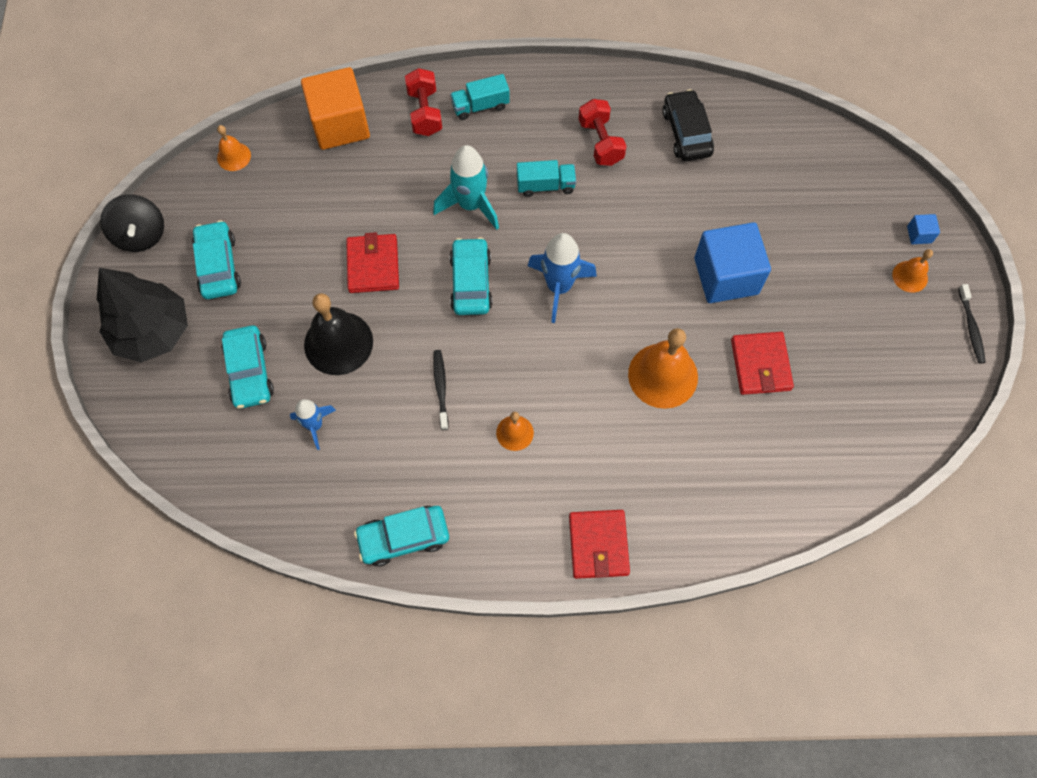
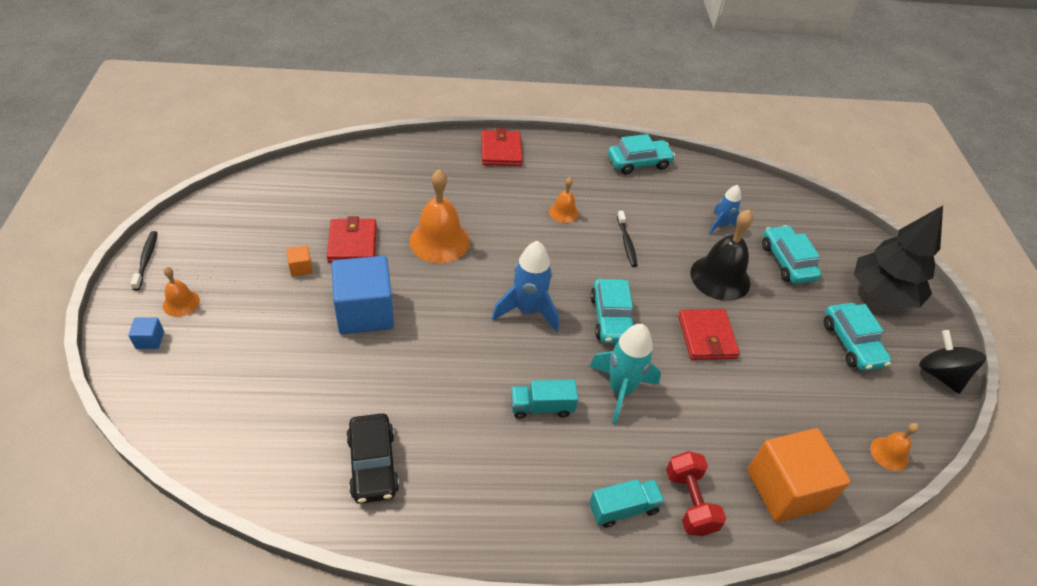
camera: 175 degrees right, 20 degrees down
red dumbbell [579,99,627,166] -> none
none -> orange cube [287,245,313,277]

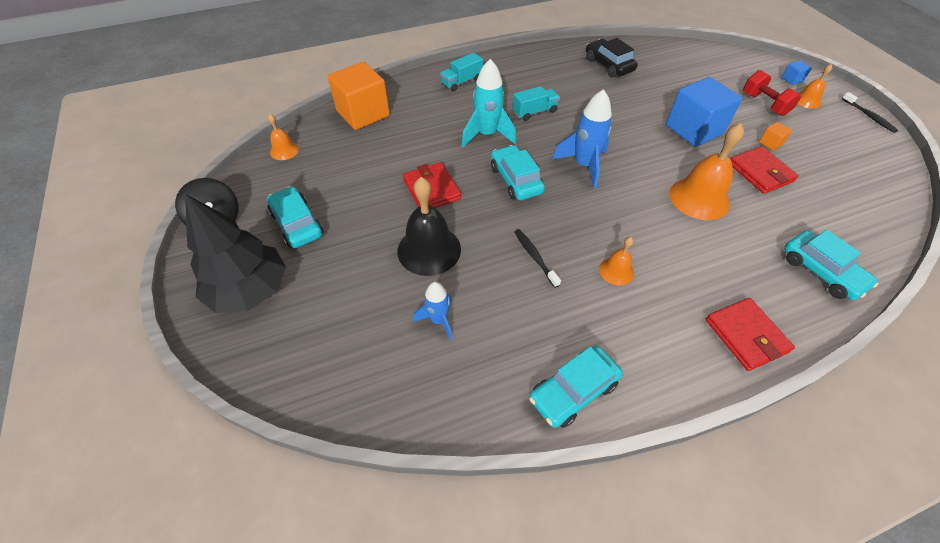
camera: 165 degrees right, 5 degrees up
red dumbbell [666,451,726,536] -> red dumbbell moved to [743,70,801,116]
turquoise car [762,225,821,284] -> turquoise car moved to [784,230,879,300]

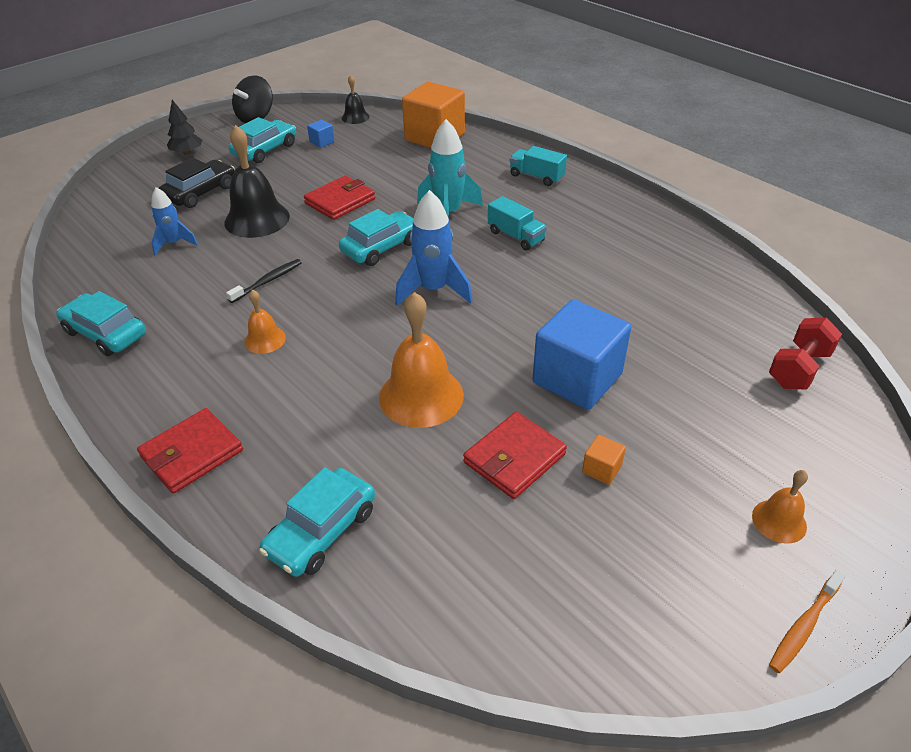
camera: 70 degrees right, 10 degrees down
black tree [185,194,286,313] -> black tree [167,100,202,155], size x0.49
orange bell [268,114,299,160] -> black bell [342,75,369,124]
black car [586,38,638,78] -> black car moved to [159,158,235,208]
red dumbbell [743,70,801,116] -> red dumbbell moved to [769,318,842,390]
blue cube [781,60,812,85] -> blue cube moved to [307,120,334,148]
black toothbrush [842,92,898,133] -> orange toothbrush [769,570,845,673]

